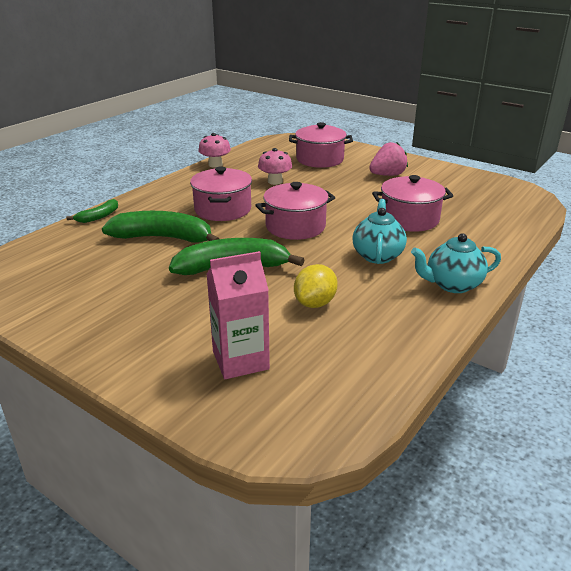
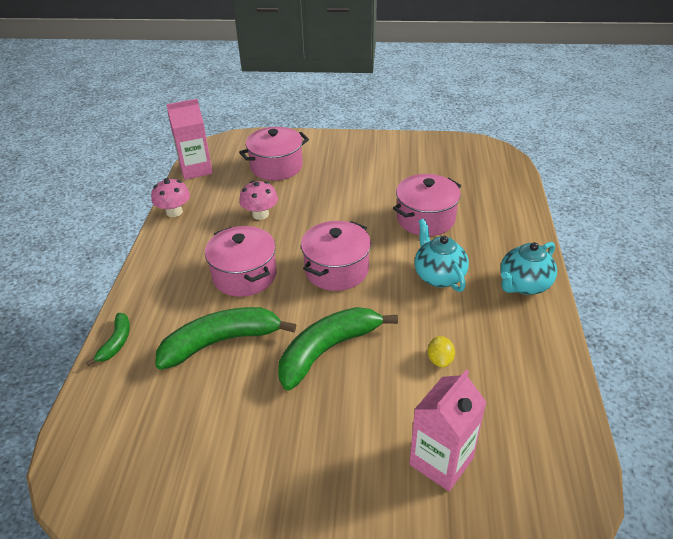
camera: 30 degrees left, 10 degrees up
yellow lemon [294,264,338,308] -> yellow lemon [427,336,455,367], size x0.65
pink strawberry [369,142,408,176] -> none
none -> pink carton [166,99,213,180]

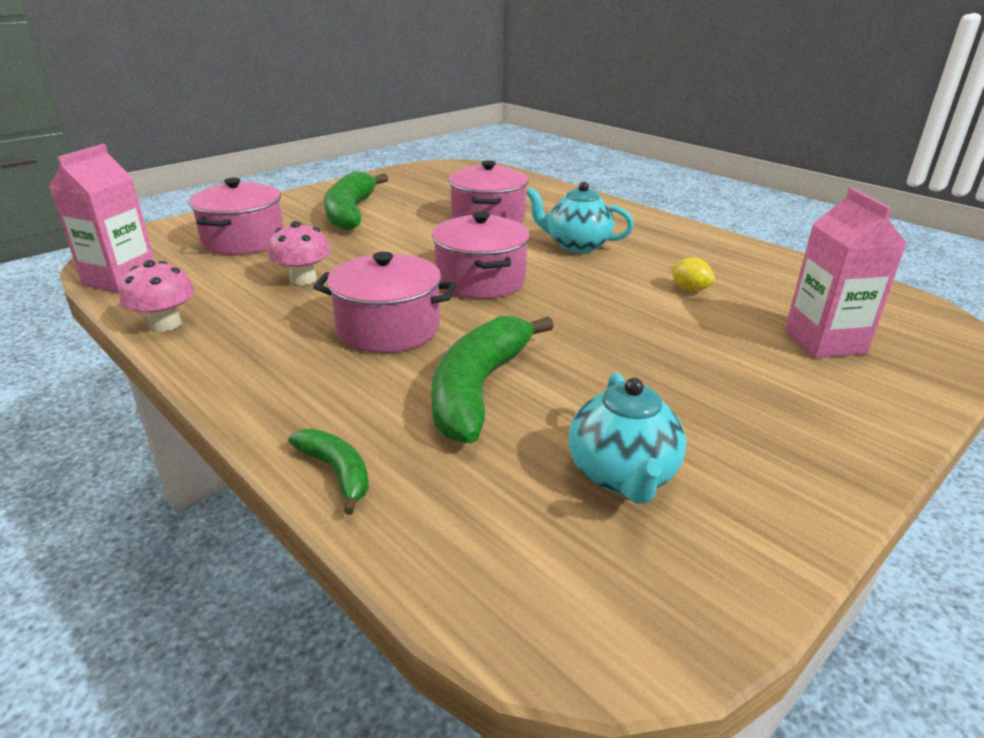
camera: 50 degrees left, 10 degrees down
green banana [278,307,398,391] -> green banana moved to [324,171,388,230]
turquoise teapot [500,242,557,295] -> turquoise teapot moved to [569,373,686,504]

